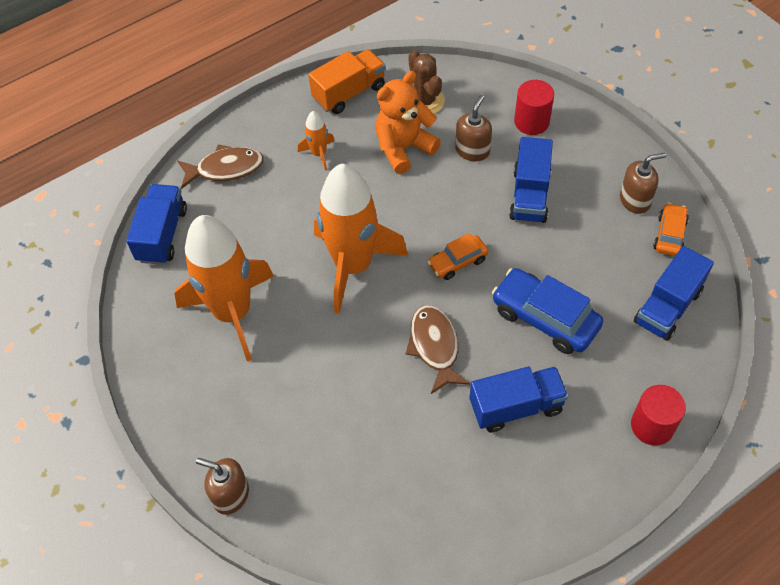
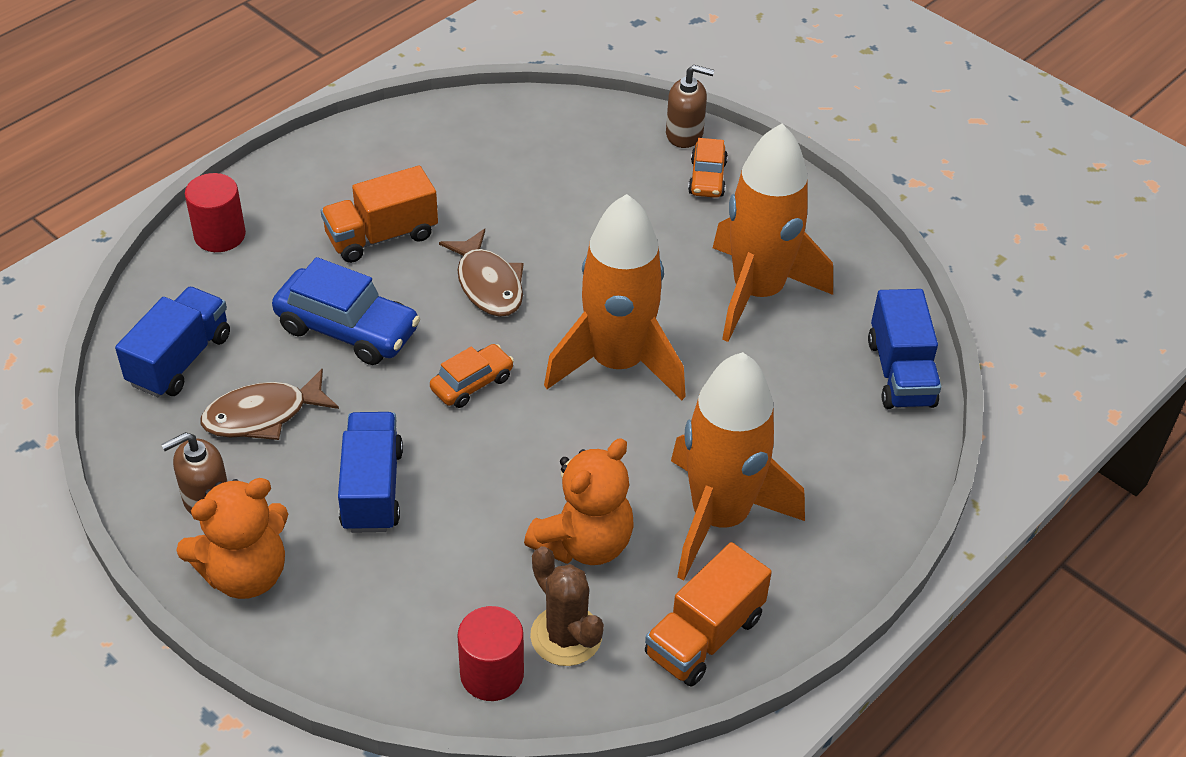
camera: 165 degrees right, 10 degrees down
brown fish [177,144,264,189] -> brown fish moved to [201,369,339,440]
orange rocket [298,111,334,171] -> orange rocket [671,352,805,580], size x2.35
brown soap dispenser [455,95,492,161] -> none
blue truck [470,367,568,432] -> orange truck [321,166,438,263]
red cylinder [514,80,554,135] -> red cylinder moved to [457,606,524,701]
orange car [653,202,689,256] -> orange car moved to [688,138,728,198]
none -> orange teddy bear [176,478,288,599]

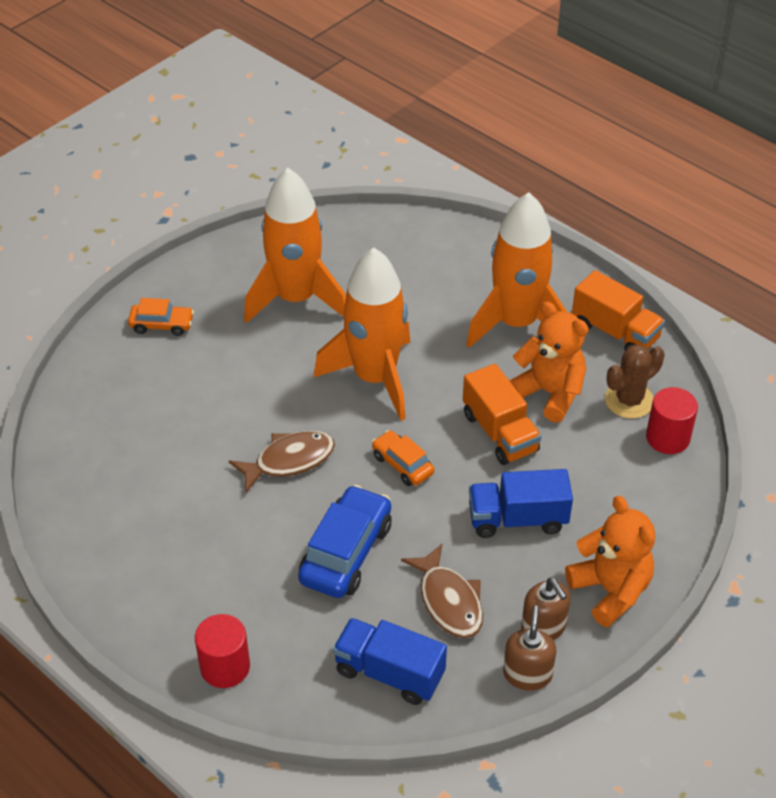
camera: 90 degrees left, 0 degrees up
orange truck [321,166,438,263] -> orange truck moved to [463,364,542,465]
brown soap dispenser [666,65,714,148] -> brown soap dispenser moved to [503,605,556,691]
blue truck [868,289,941,409] -> none

